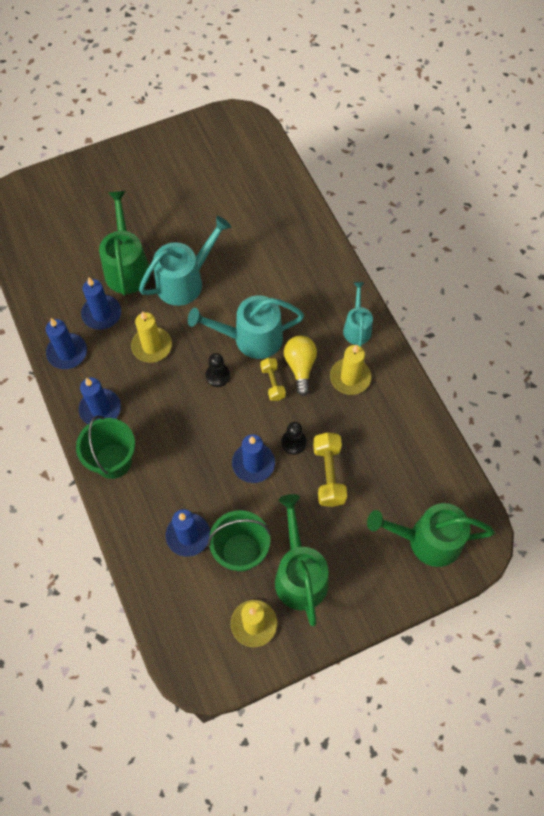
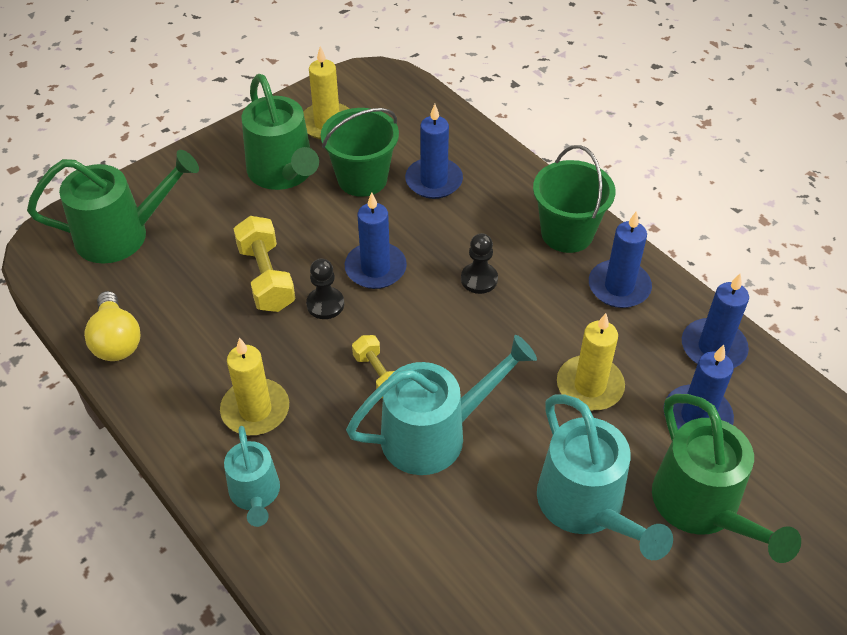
camera: 165 degrees right, 15 degrees down
turquoise watering can [139,216,231,306] -> turquoise watering can turned 60 degrees counterclockwise [537,394,673,560]
black pawn [206,353,230,387] -> black pawn moved to [461,233,498,294]
yellow light bulb [284,336,317,396] -> yellow light bulb moved to [84,291,141,361]

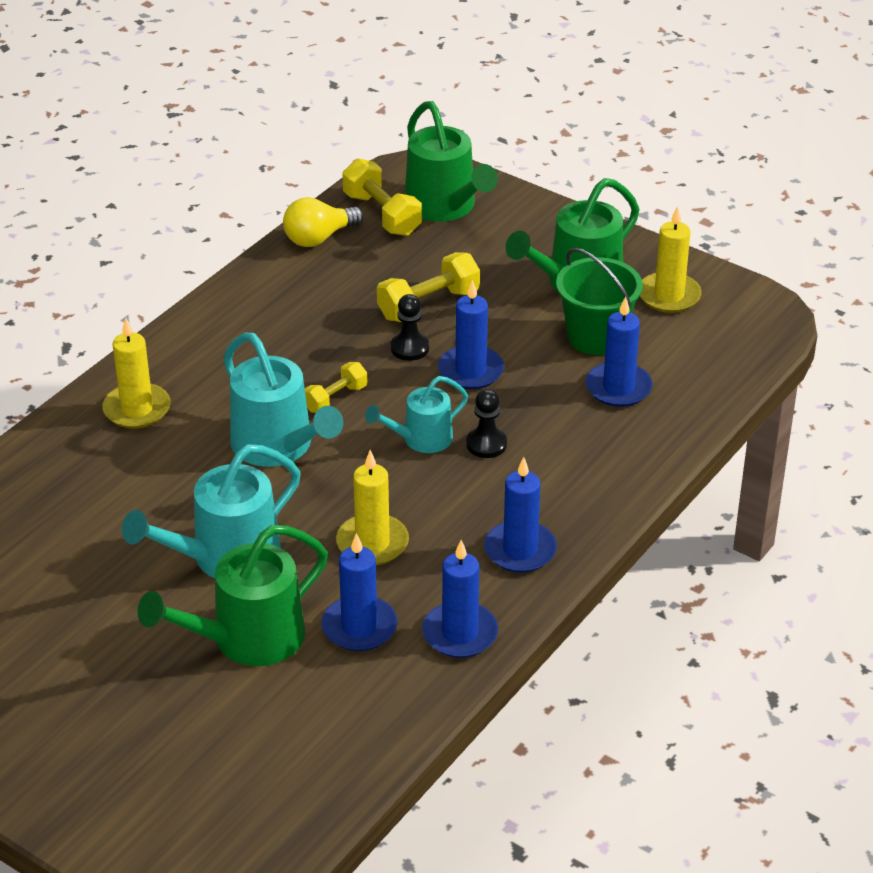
camera: 75 degrees right, 10 degrees down
yellow candle [220,338,289,435] -> yellow candle moved to [102,318,171,429]
turquoise watering can [224,426,280,527] -> turquoise watering can moved to [365,376,468,453]
green bucket [533,145,615,253] -> none
none -> yellow dumbbell [342,158,422,236]

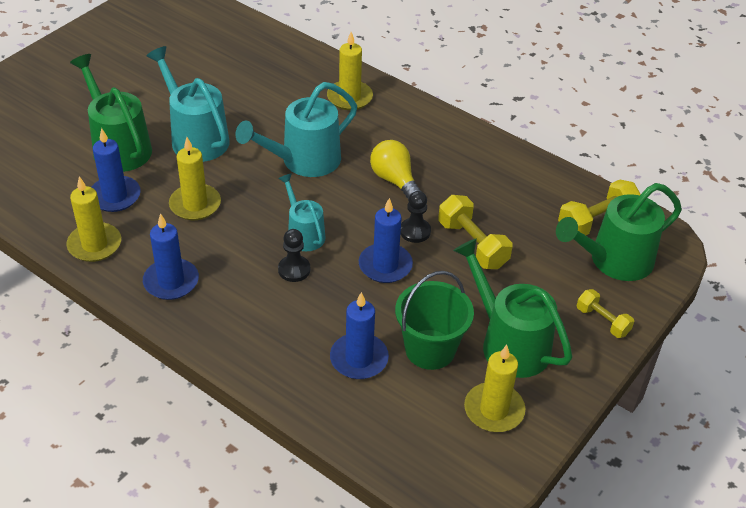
camera: 90 degrees right, 5 degrees up
yellow light bulb [283,197,363,247] -> yellow light bulb moved to [370,140,422,200]
yellow dumbbell [305,362,367,413] -> yellow dumbbell moved to [577,289,634,338]
blue candle [422,540,498,658] -> yellow candle [66,176,121,262]

